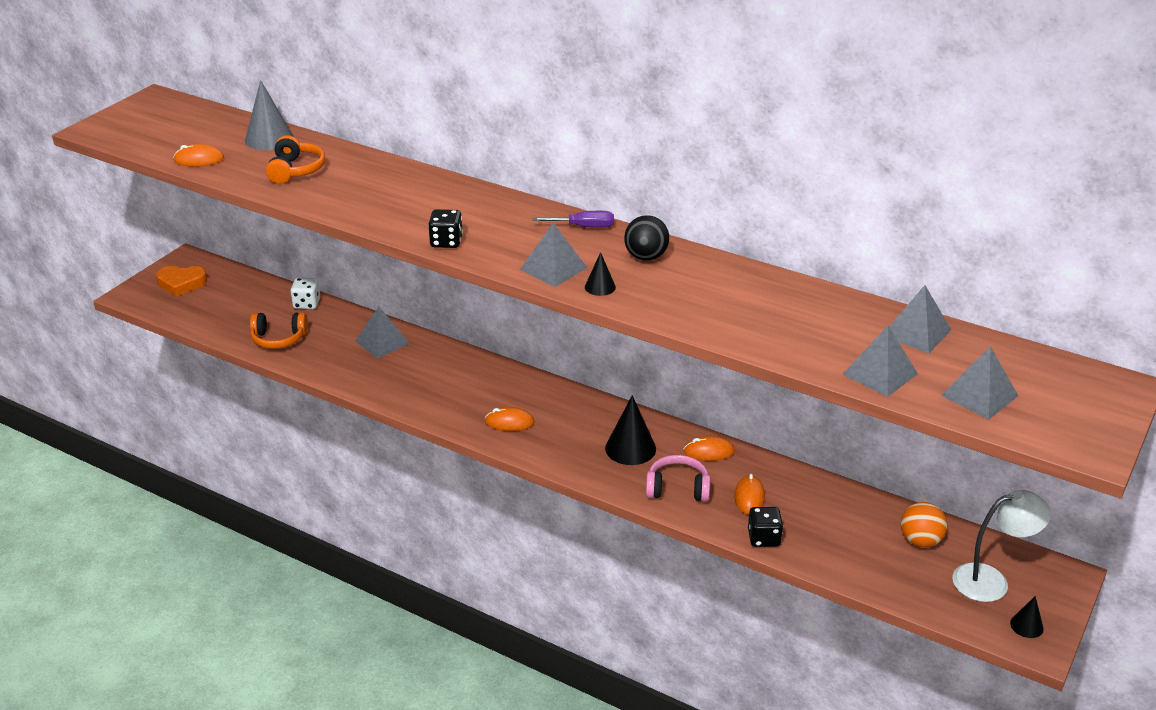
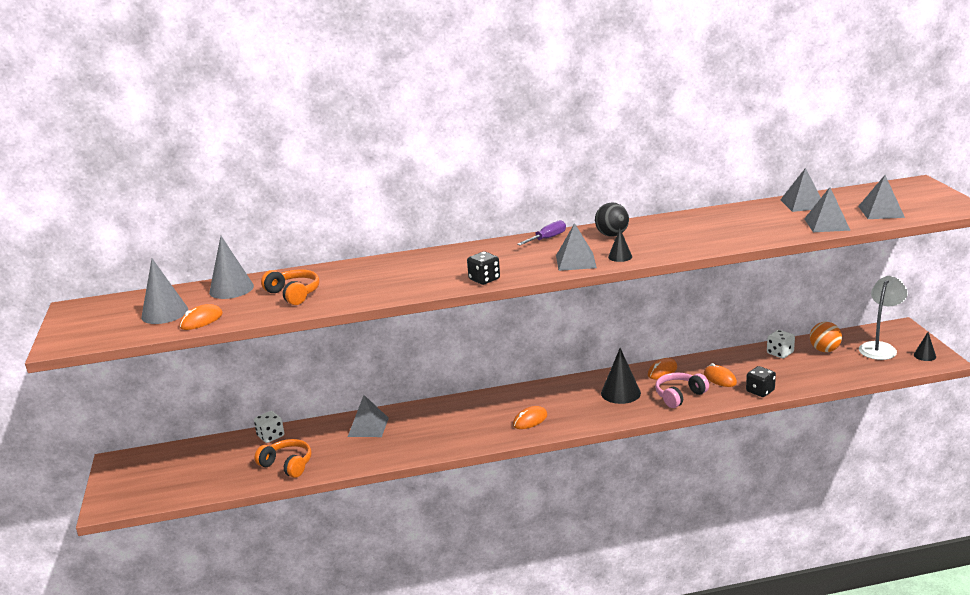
camera: 40 degrees left, 10 degrees down
orange heart [156,266,207,297] -> none
orange headphones [250,312,308,349] -> orange headphones turned 105 degrees counterclockwise [254,439,312,478]
none -> grey cone [141,259,188,324]
none -> white dice [767,330,795,358]

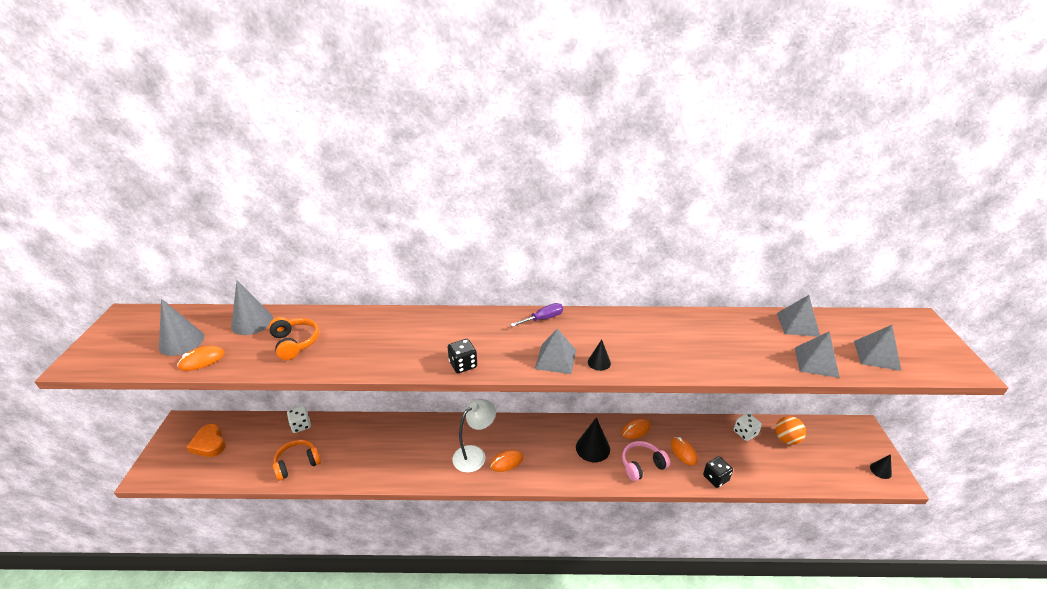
camera: 10 degrees right, 10 degrees up
orange headphones [254,439,312,478] -> orange headphones turned 75 degrees counterclockwise [273,439,321,481]
grey pyramid [348,395,389,437] -> none
black ball [595,203,629,237] -> none
white lamp [859,276,908,360] -> white lamp moved to [452,399,496,473]
none -> orange heart [186,424,226,457]

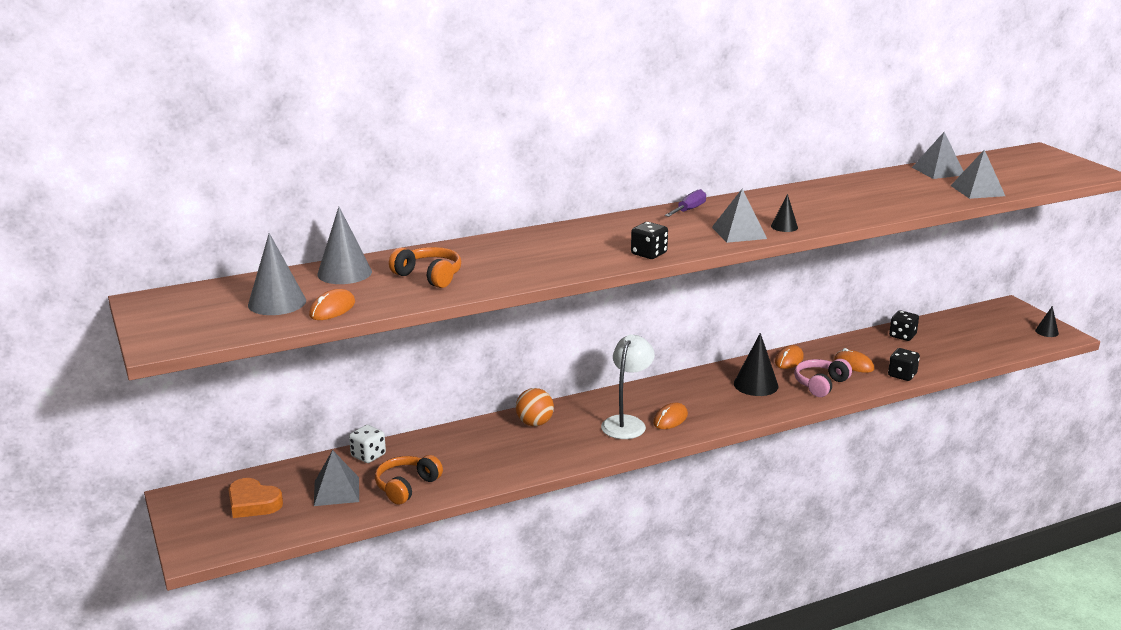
camera: 25 degrees left, 10 degrees down
white dice [734,413,762,441] -> black dice [889,311,919,341]
orange ball [775,416,806,445] -> orange ball moved to [516,388,554,426]
grey pyramid [854,325,901,371] -> grey pyramid moved to [314,450,359,506]

